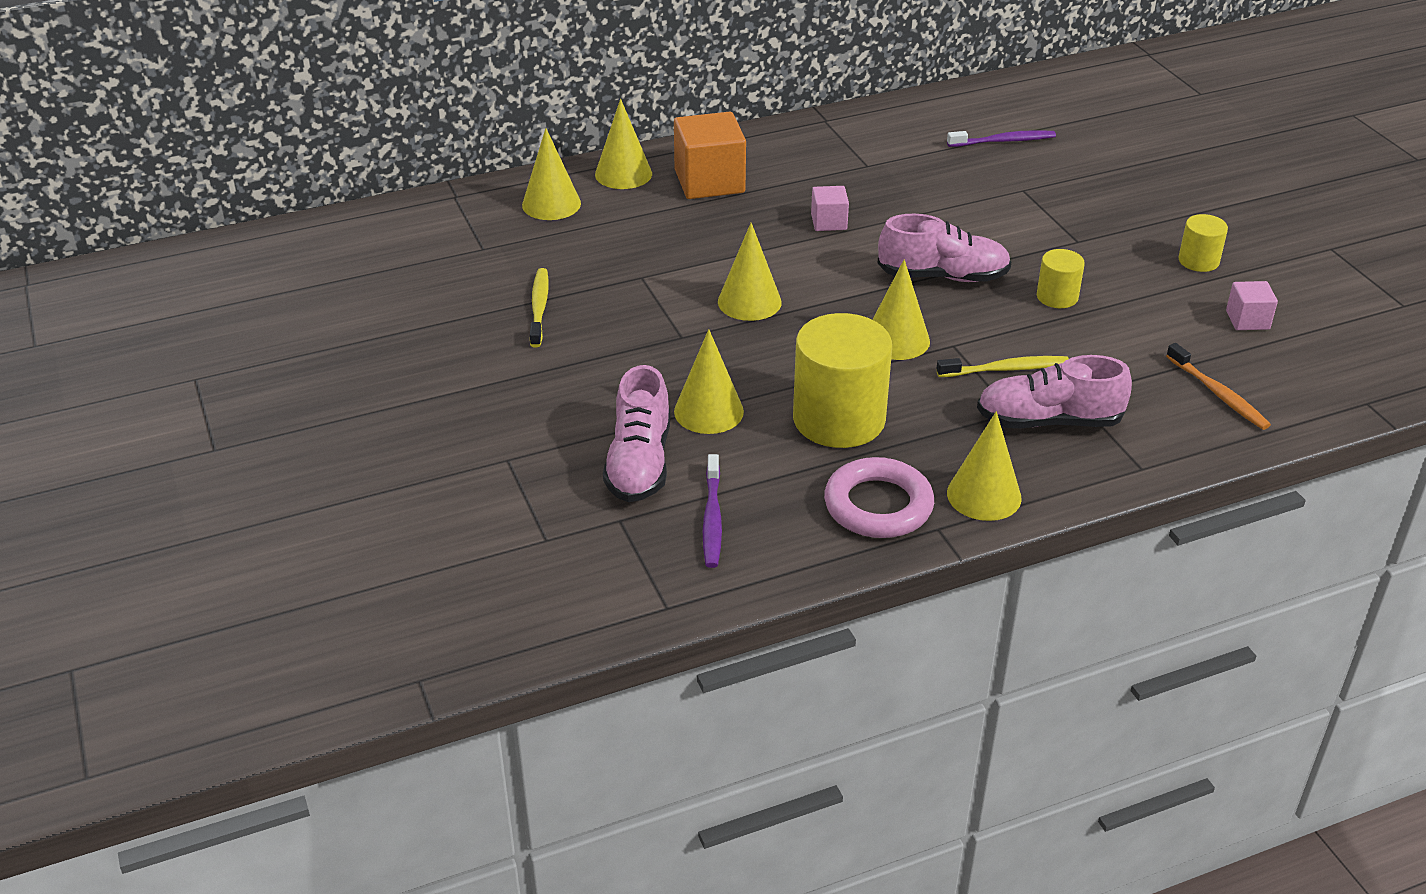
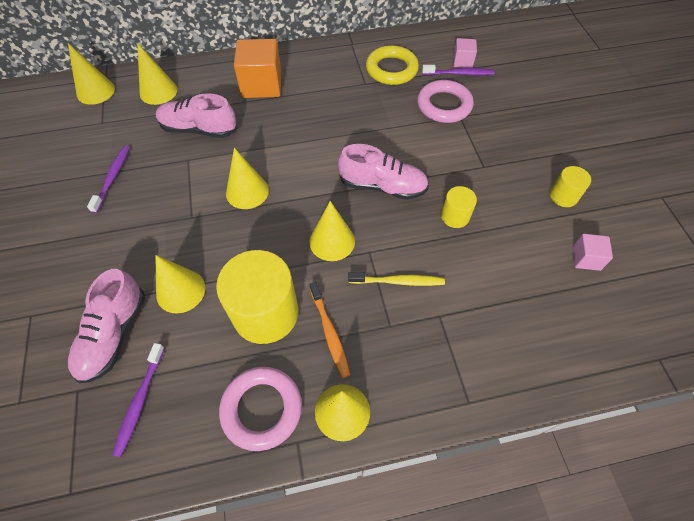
camera: 10 degrees right, 20 degrees up
yellow toothbrush [530,268,549,347] -> purple toothbrush [87,146,130,213]
yellow cone [595,99,652,189] -> yellow cone moved to [68,43,115,105]
pink cube [811,186,849,231] -> pink cube moved to [453,38,477,68]
pink shoe [977,355,1132,428] -> pink shoe moved to [156,93,237,138]
orange toothbrush [1166,343,1271,430] -> orange toothbrush moved to [310,282,350,378]
none -> yellow ring [366,45,419,85]
none -> pink ring [417,80,474,123]

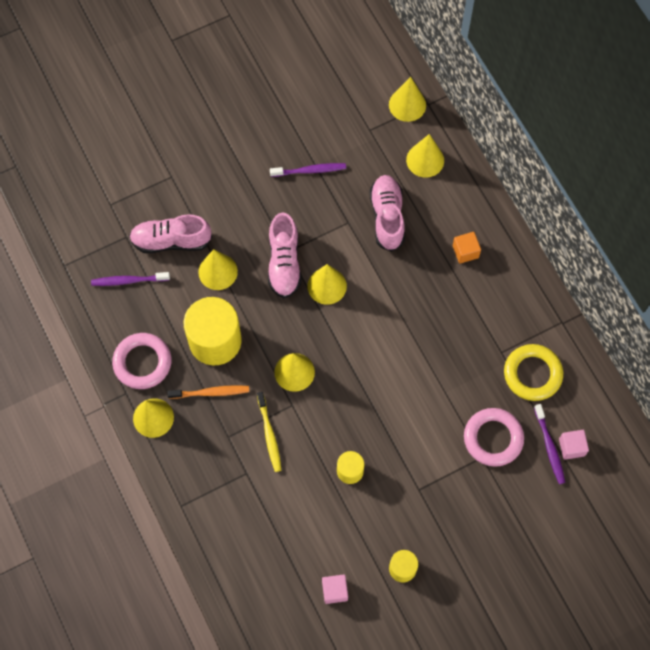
camera: 75 degrees right, 10 degrees up
orange cube [234,39,281,98] -> orange cube [453,232,481,264], size x0.52
orange toothbrush [310,282,350,378] -> orange toothbrush turned 150 degrees counterclockwise [167,385,249,399]
pink shoe [338,144,429,200] -> pink shoe moved to [268,213,301,298]

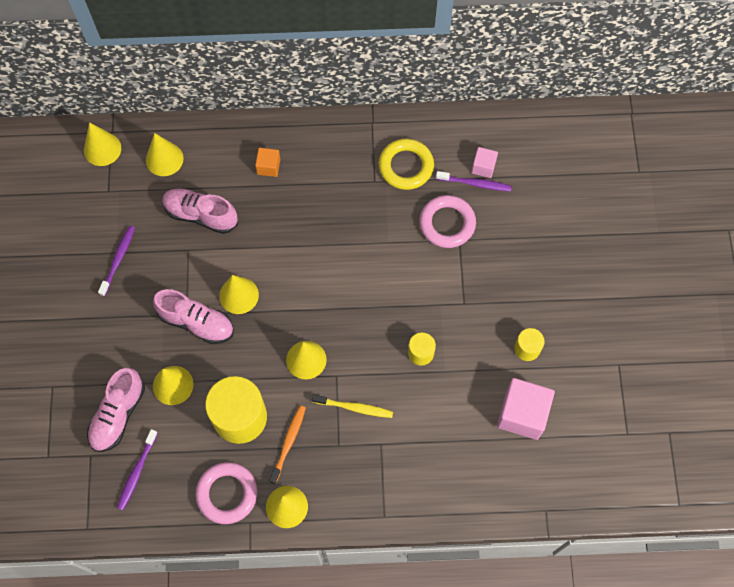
camera: 65 degrees left, 0 degrees up
pink cube [322,574,348,604] -> pink cube [497,378,555,440], size x1.92

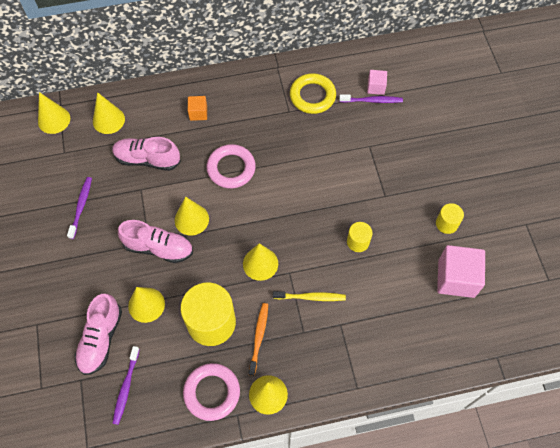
camera: 10 degrees left, 5 degrees down
pink ring [419,195,476,248] -> pink ring moved to [206,144,256,188]

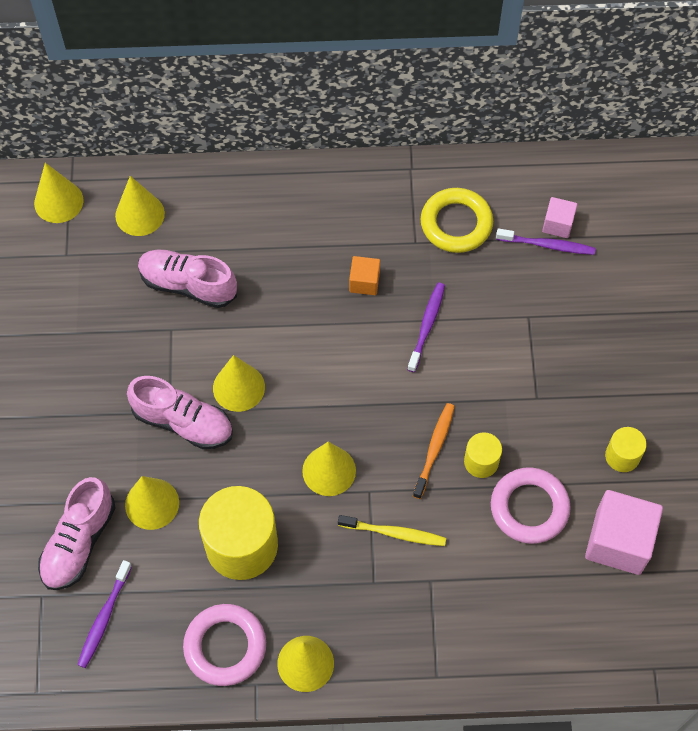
camera: 10 degrees right, 0 degrees up
purple toothbrush [67,177,92,239] -> purple toothbrush moved to [407,283,445,372]
orange cube [188,96,207,121] -> orange cube moved to [349,256,380,295]
pink ring [206,144,256,188] -> pink ring moved to [491,467,571,544]
orange toothbrush [248,303,268,376] -> orange toothbrush moved to [413,403,455,499]

